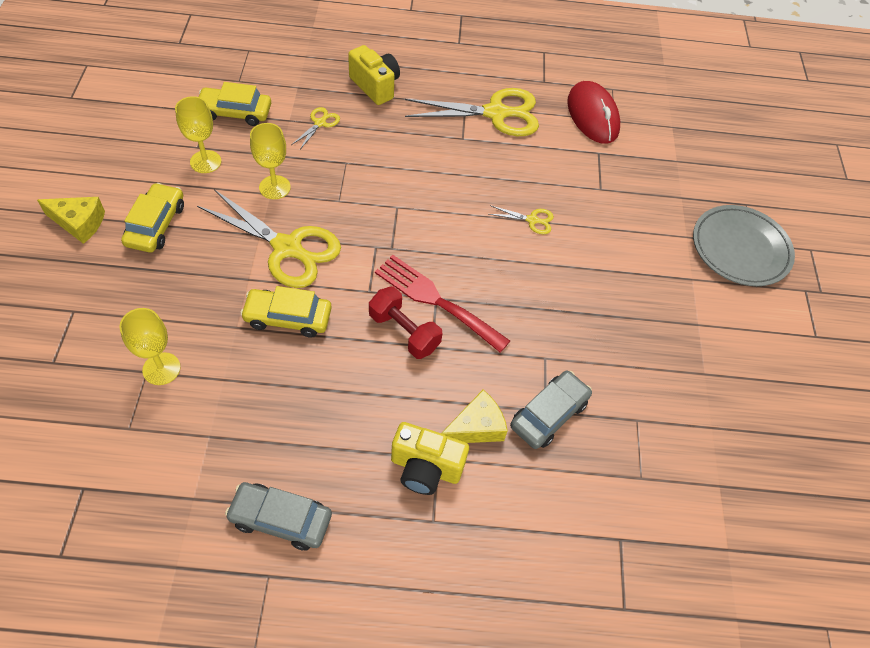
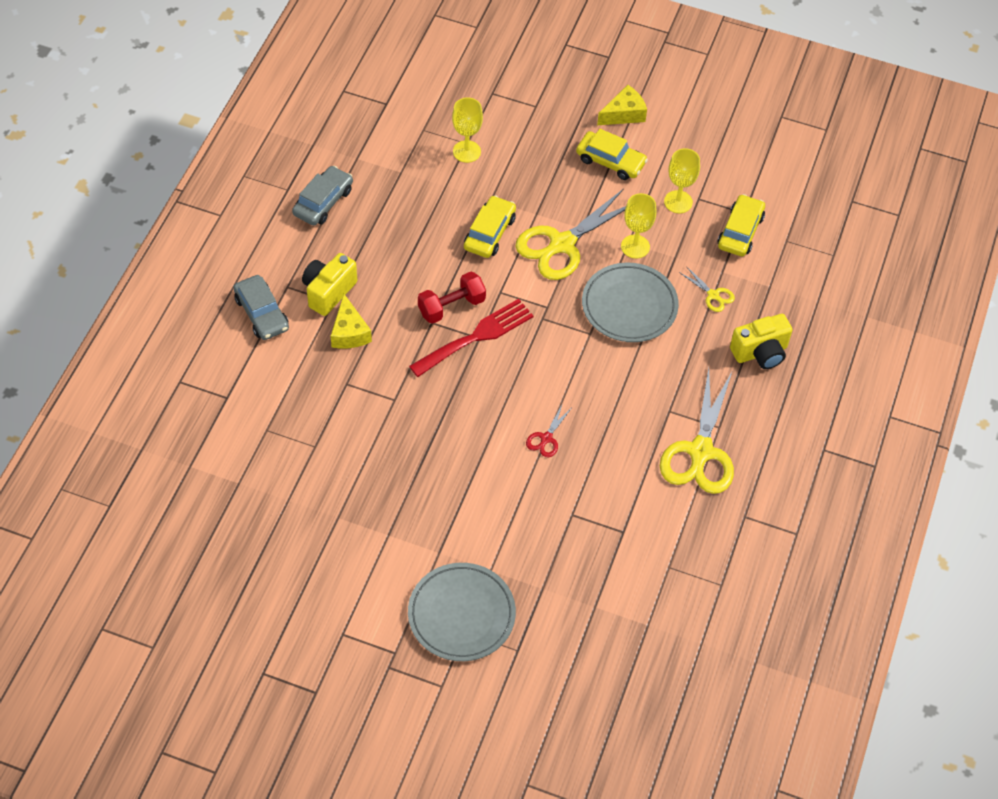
camera: 110 degrees right, 0 degrees up
yellow cheese [37,197,105,244] -> yellow cheese turned 150 degrees counterclockwise [597,85,647,125]
yellow scissors [489,205,554,234] -> red scissors [526,403,571,458]
grey car [510,371,592,449] -> grey car moved to [233,275,289,340]
red mouse [567,81,620,144] -> none
none -> grey plate [582,263,679,342]

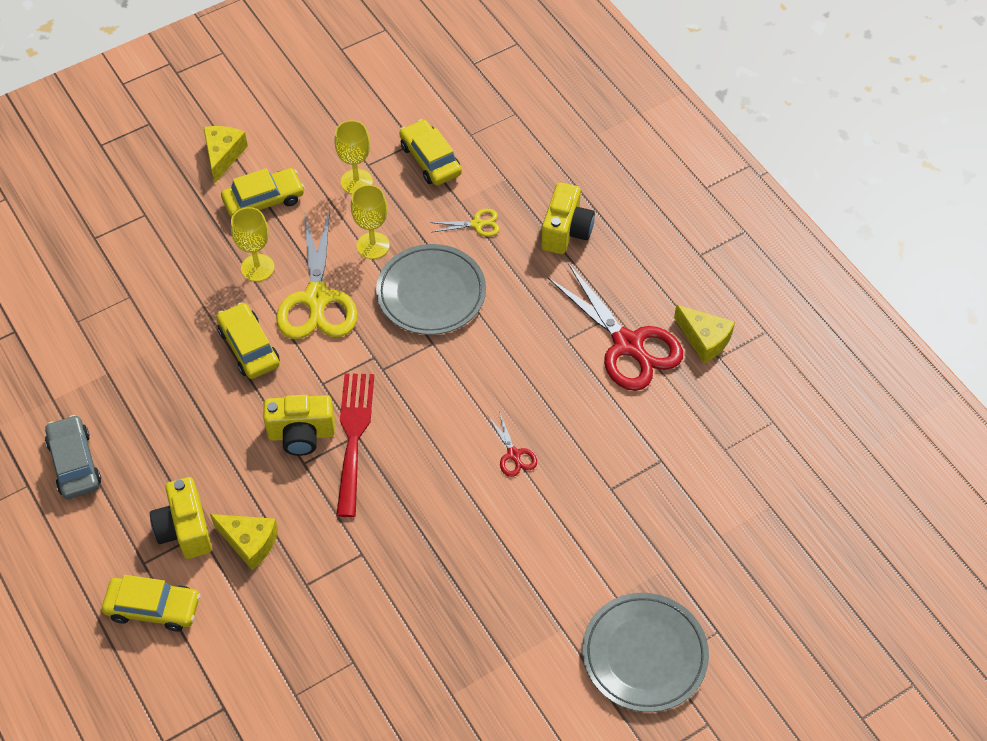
camera: 50 degrees left, 0 degrees up
grey car [233,275,289,340] -> yellow car [102,575,200,632]
red dumbbell [418,272,486,324] -> yellow camera [264,395,335,456]
yellow goblet [452,97,483,163] -> yellow goblet moved to [231,207,275,282]
yellow scissors [660,368,734,494] -> red scissors [548,263,683,391]
none -> yellow cheese [674,305,735,363]

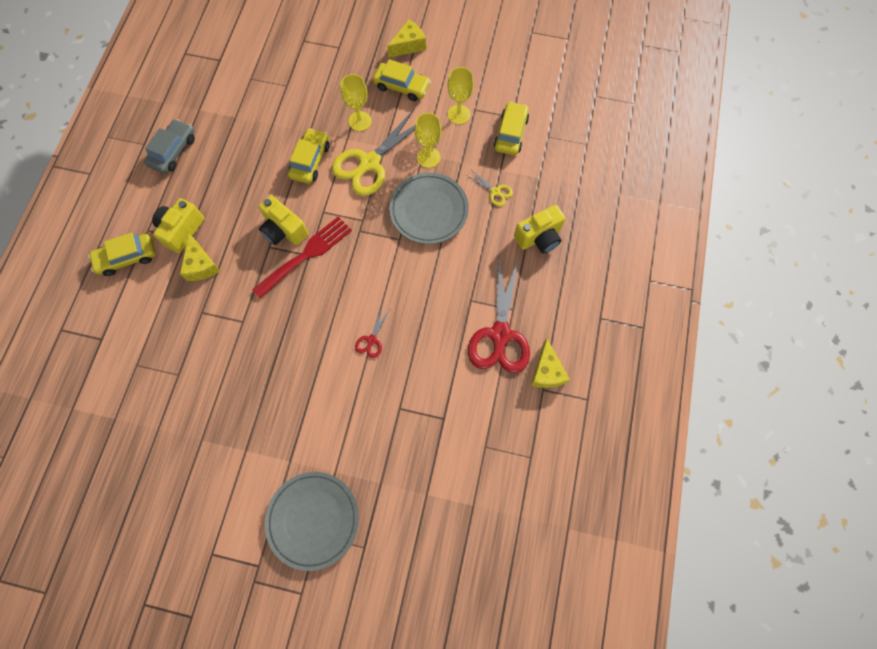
camera: 45 degrees right, 15 degrees up
yellow car [102,575,200,632] -> yellow car turned 105 degrees clockwise [88,233,156,276]

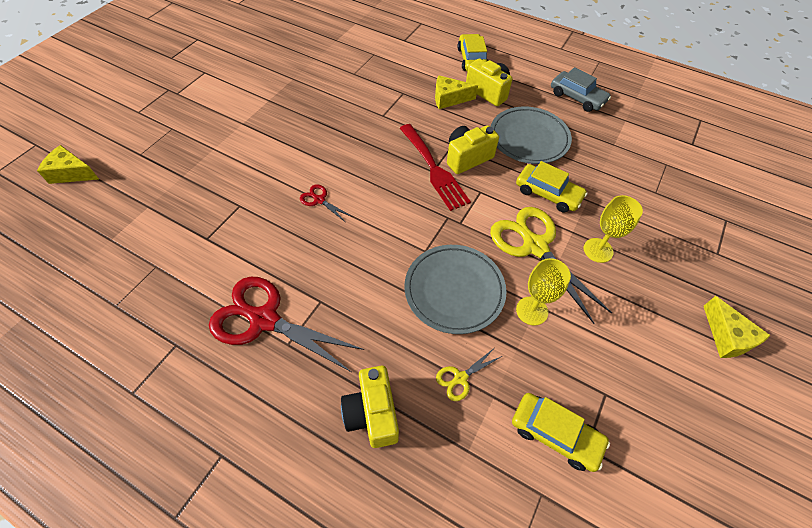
camera: 105 degrees right, 15 degrees down
grey plate [265,472,359,571] -> grey plate moved to [491,106,572,164]
yellow car [373,59,431,101] -> none
yellow goblet [448,67,474,124] -> none
yellow cheese [531,338,570,388] -> yellow cheese moved to [37,145,99,184]

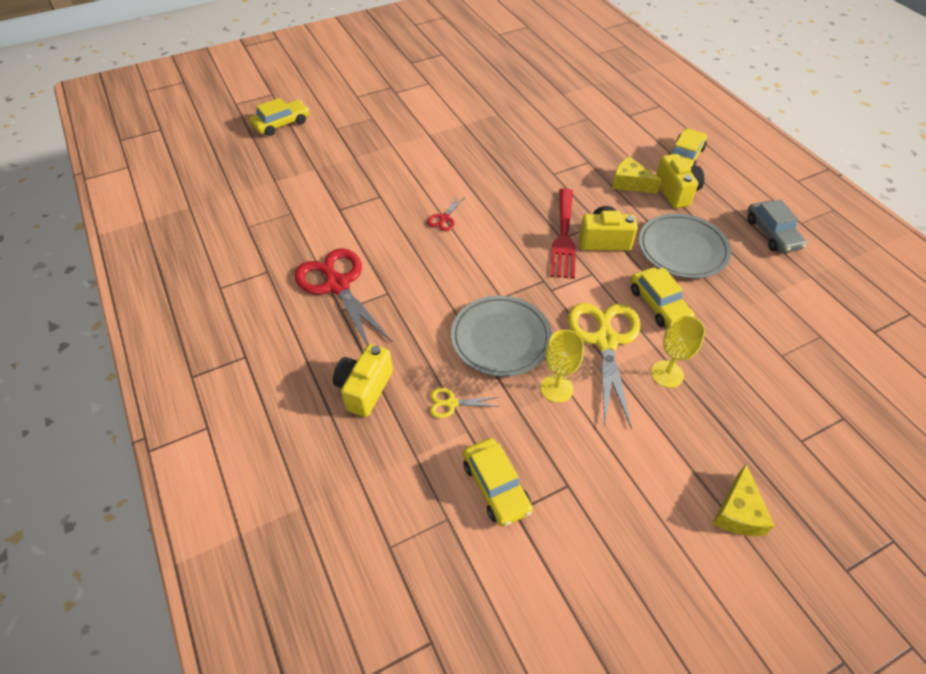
camera: 35 degrees right, 5 degrees down
yellow cheese [37,145,99,184] -> yellow car [250,98,309,136]
red scissors [300,184,352,222] -> red scissors turned 135 degrees counterclockwise [427,194,466,231]

